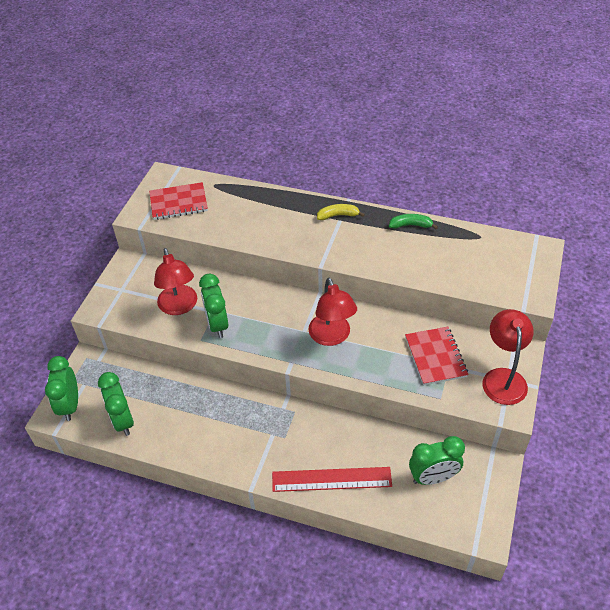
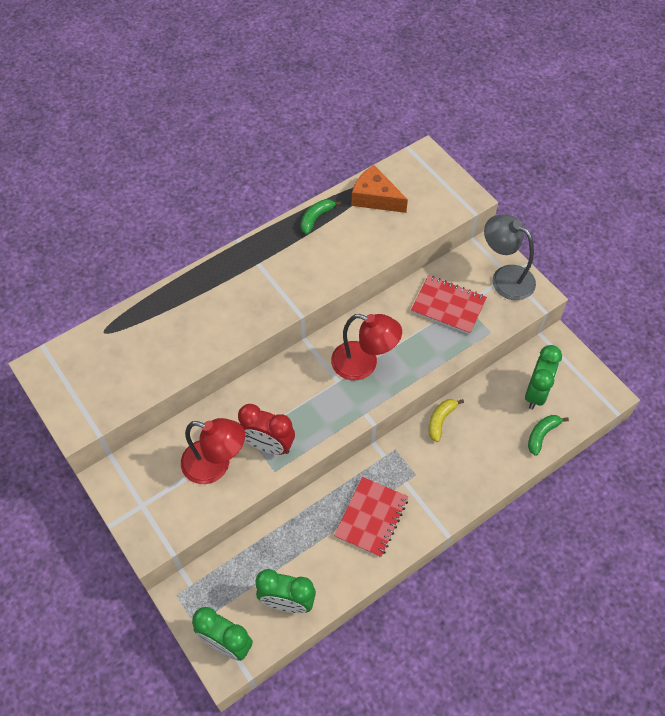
camera: 55 degrees left, 10 degrees up
red notebook [149,182,208,220] -> red notebook moved to [334,477,408,558]
green clock [199,274,228,338] -> red clock [238,404,295,455]
red ruler [272,467,392,492] -> none
yellow banana [317,204,365,220] -> yellow banana moved to [428,399,464,442]
red lamp [483,309,534,405] -> grey lamp [484,215,536,300]
none -> orange cheese [352,165,408,213]
none -> green banana [528,415,569,456]

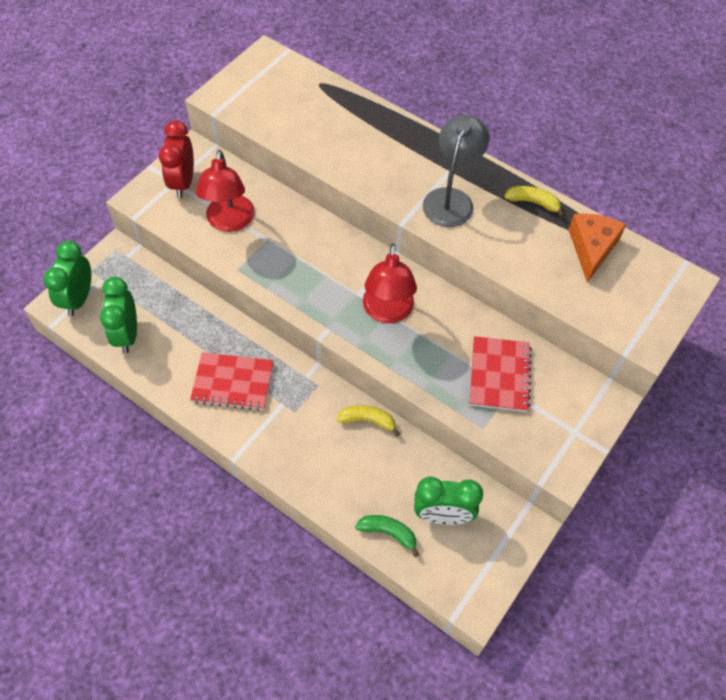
camera: 70 degrees right, 0 degrees up
red clock [238,404,295,455] -> red clock moved to [159,121,194,198]
green banana [301,199,341,234] -> yellow banana [504,186,565,217]
grey lamp [484,215,536,300] -> grey lamp moved to [423,115,489,227]

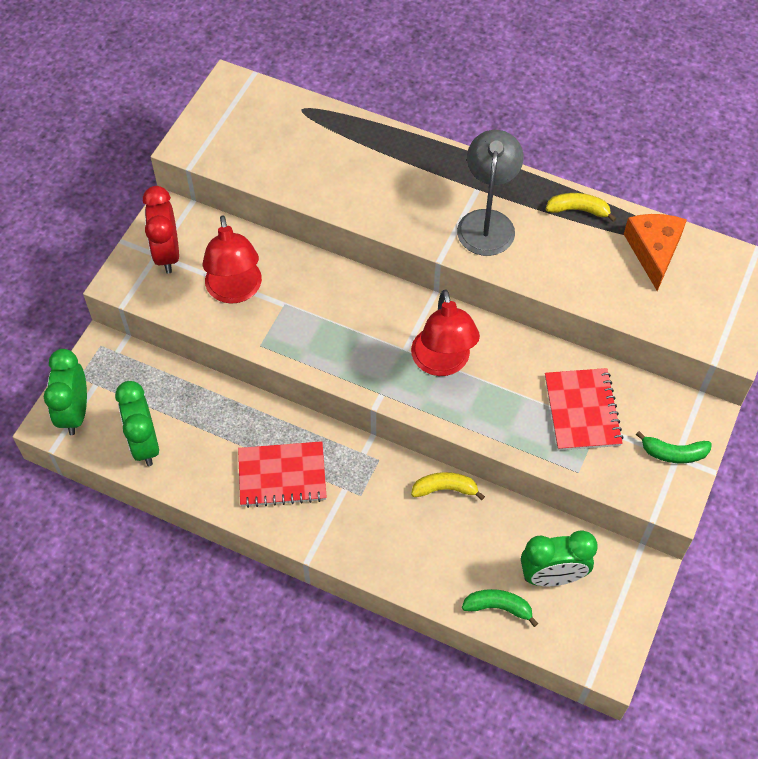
camera: 10 degrees left, 0 degrees up
none -> green banana [636,431,712,463]

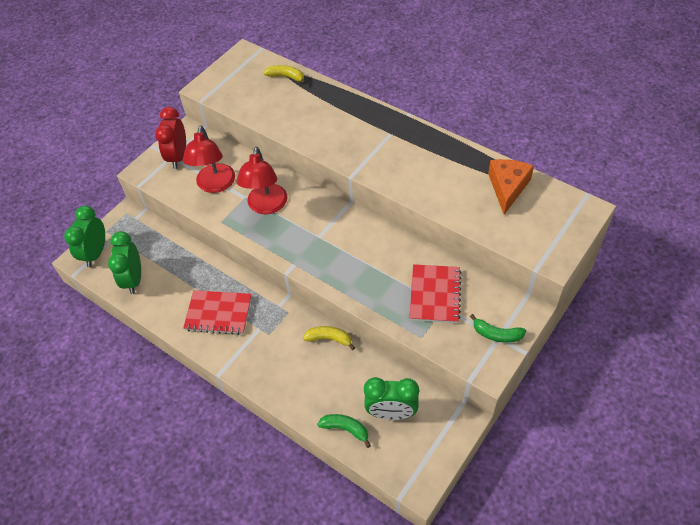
camera: 15 degrees right, 5 degrees down
red lamp [411,290,480,376] -> red lamp moved to [237,147,287,215]
grey lamp [457,130,523,256] -> none
yellow banana [546,193,616,222] -> yellow banana moved to [264,65,306,85]

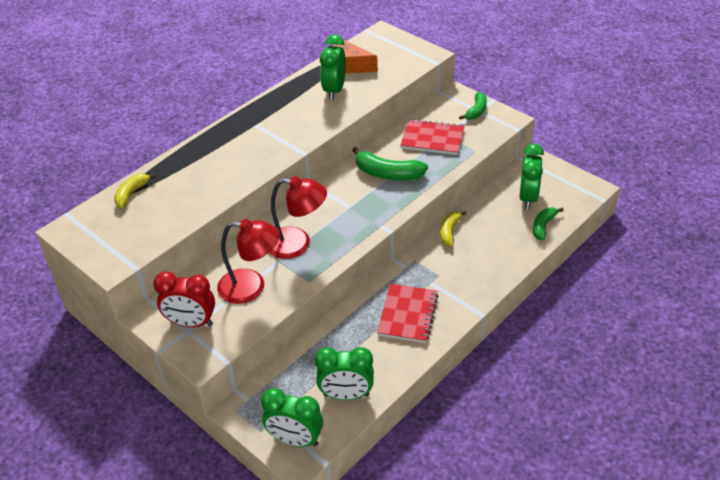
camera: 85 degrees left, 10 degrees down
none -> green clock [320,34,346,100]
none -> green banana [352,147,428,180]

